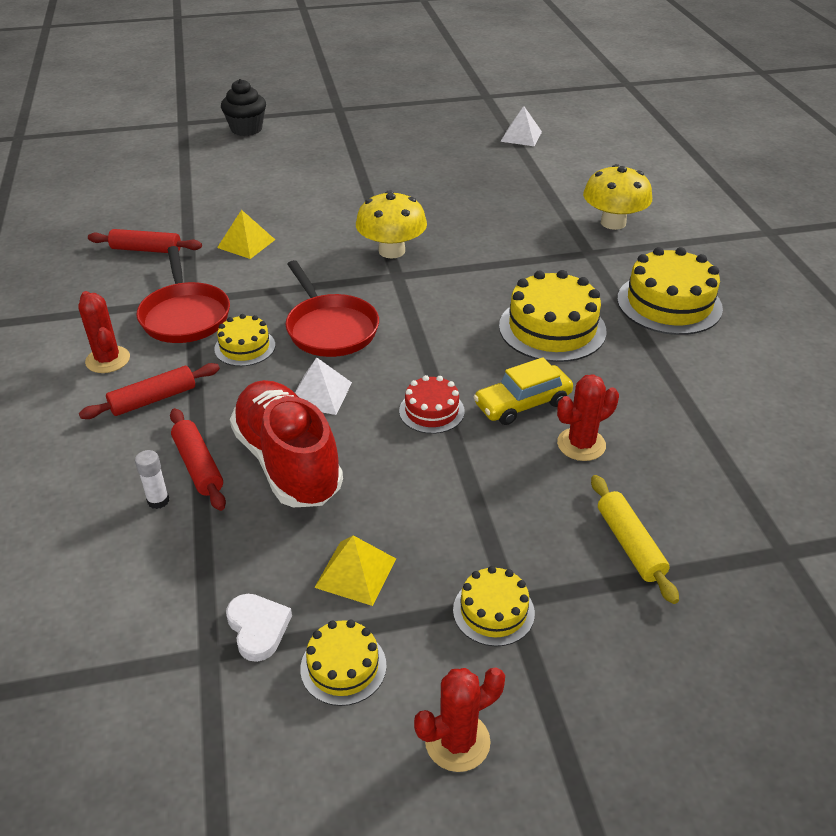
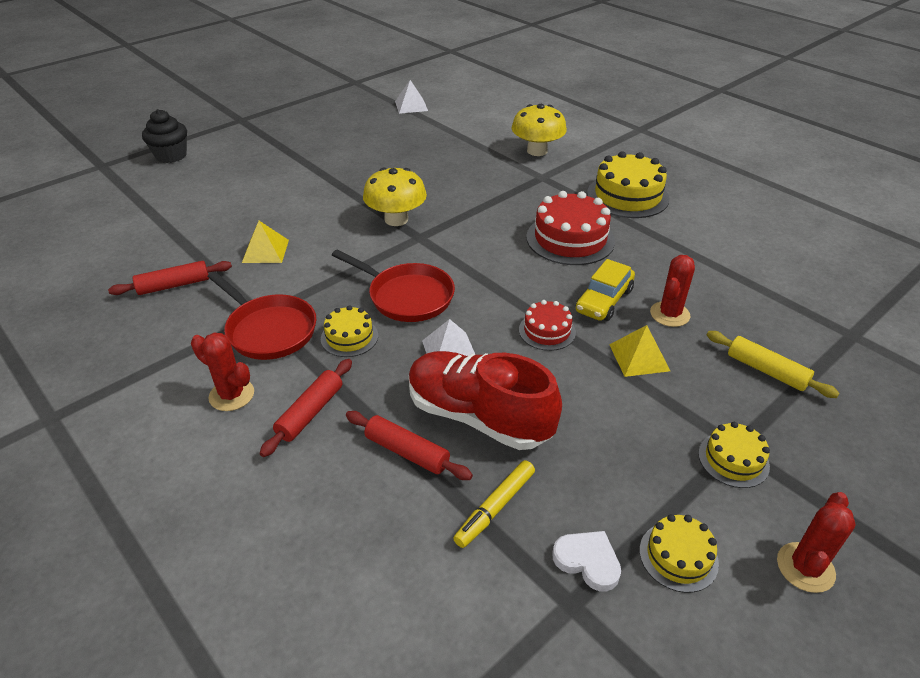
camera: 30 degrees left, 0 degrees up
white glue stick [135,450,169,509] -> none
yellow pyramid [314,535,396,606] -> yellow pyramid moved to [609,325,670,377]
yellow cake [499,270,607,362] -> red cake [526,191,615,265]
none -> yellow marker [453,460,535,548]

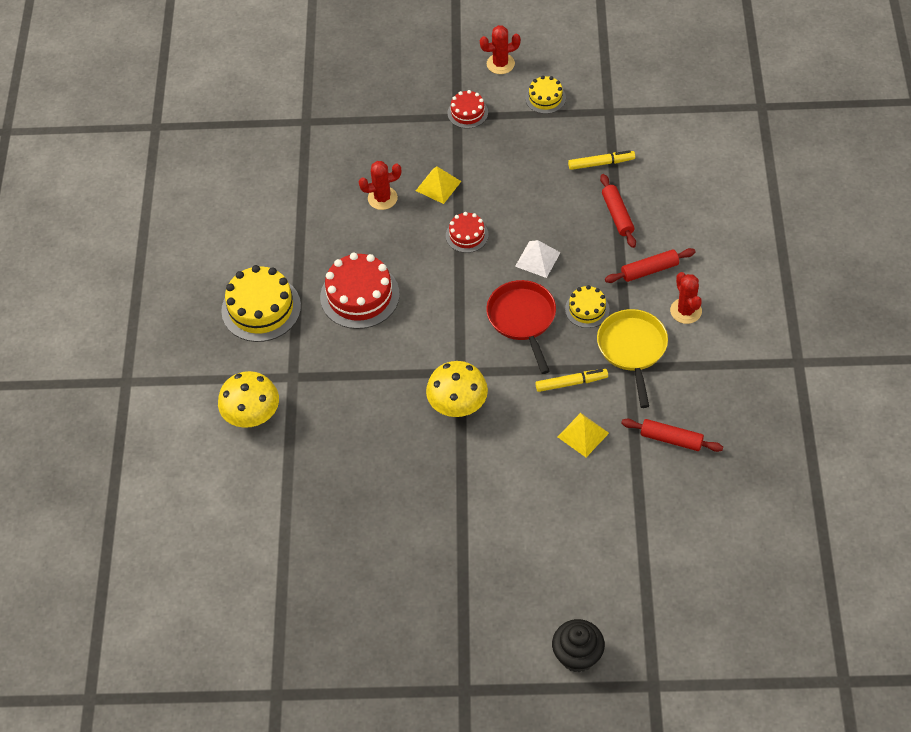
camera: 135 degrees left, 15 degrees up
red pan [207,272,316,360] -> yellow pan [597,309,668,408]
white pyramid [395,80,428,114] -> none
red shoe [409,351,562,450] -> none
white heart [552,531,621,591] -> none
yellow car [576,259,635,321] -> none
yellow cake [698,422,770,488] -> red cake [447,90,488,129]
yellow rolling pin [707,331,839,398] -> none
none -> yellow marker [535,369,608,392]

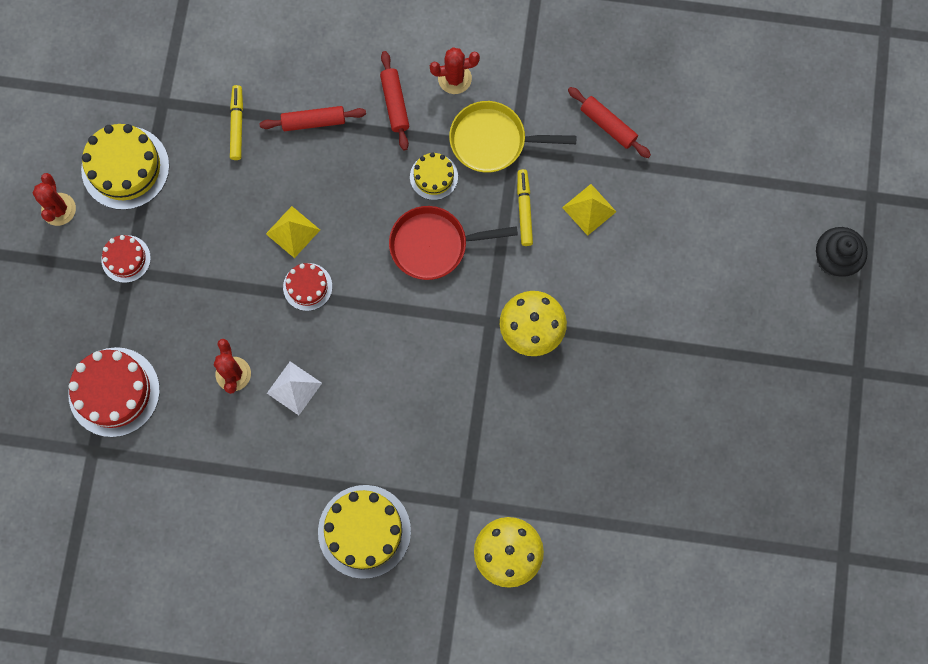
camera: 85 degrees left, 20 degrees up
red cake [320,253,400,329] -> red cake moved to [68,347,160,437]
yellow pyramid [416,167,461,204] -> yellow pyramid moved to [266,206,320,258]
white pyramid [515,240,561,278] -> white pyramid moved to [267,361,322,415]
yellow cake [525,76,566,114] -> yellow cake [81,124,169,210], size x1.81
red rolling pin [621,419,723,452] -> red rolling pin turned 75 degrees counterclockwise [568,87,651,158]

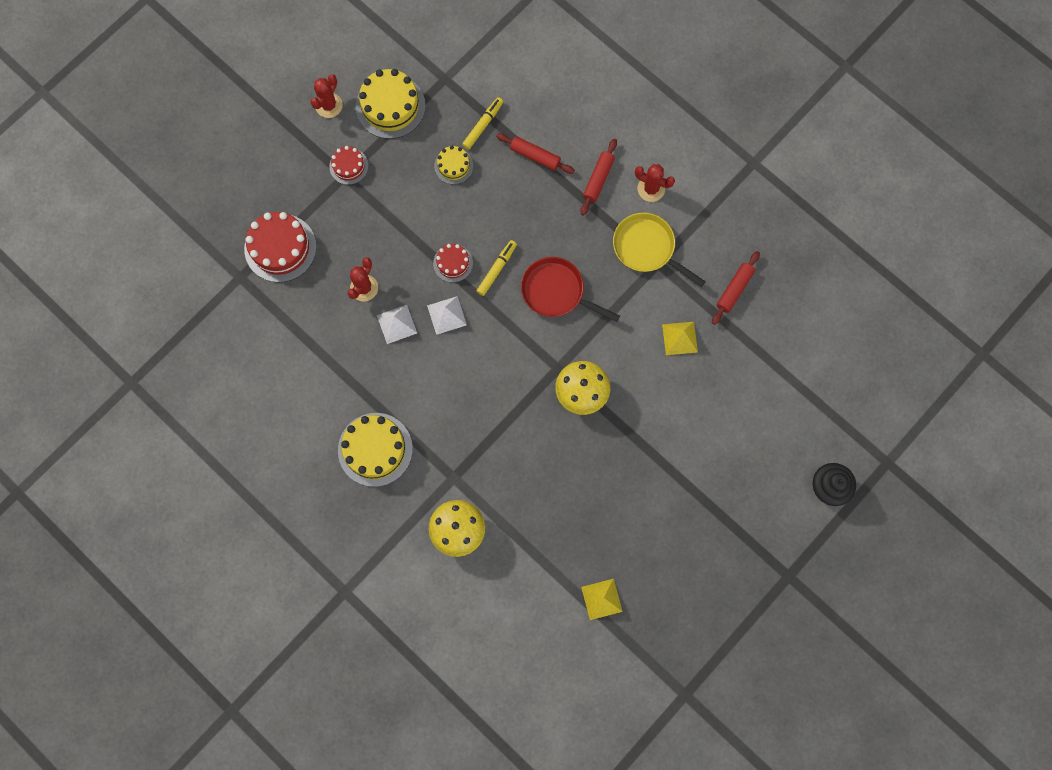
camera: 35 degrees right, 0 degrees up
yellow pyramid [266,206,320,258] -> yellow pyramid moved to [581,579,623,620]
yellow cake [410,152,458,200] -> yellow cake moved to [434,146,473,184]
yellow marker [517,169,533,246] -> yellow marker moved to [476,240,517,296]
red rolling pin [568,87,651,158] -> red rolling pin turned 45 degrees clockwise [712,251,760,325]
none -> white pyramid [427,296,467,335]

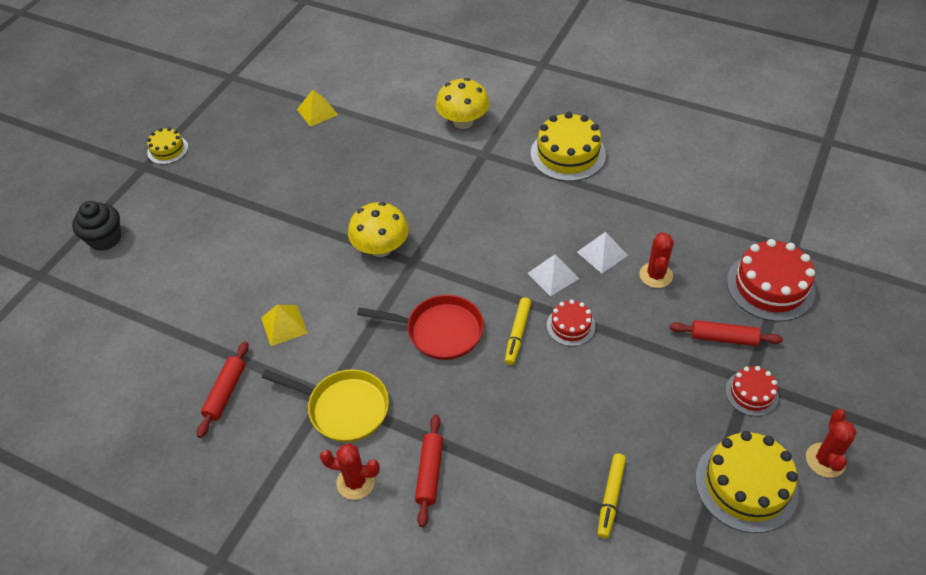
camera: 165 degrees right, 25 degrees down
yellow cake [434,146,473,184] -> yellow cake moved to [147,127,188,164]
red rolling pin [496,133,575,174] -> red rolling pin moved to [670,320,783,346]

